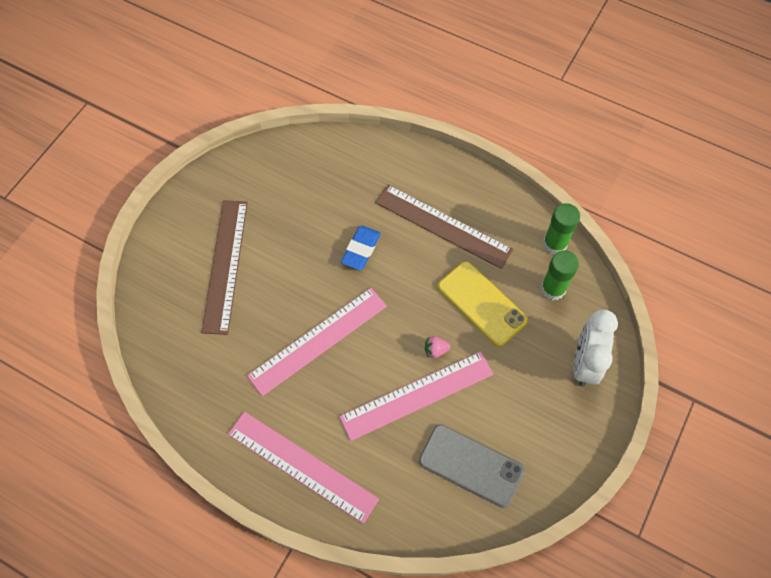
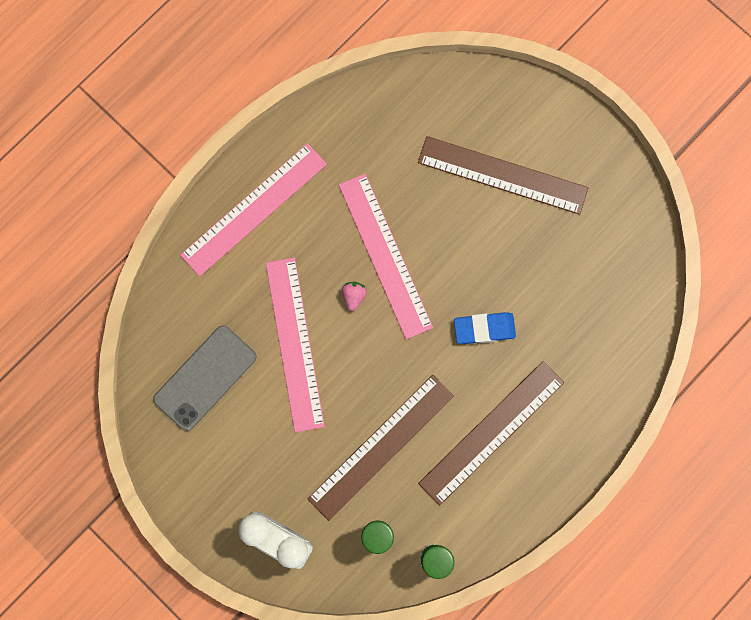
camera: 105 degrees right, 15 degrees up
blue eraser [341,226,381,270] -> blue eraser turned 45 degrees counterclockwise [454,312,516,344]
pink strawberry [425,336,451,358] -> pink strawberry moved to [342,282,367,311]
yellow phone [438,262,528,347] -> brown ruler [308,375,454,521]

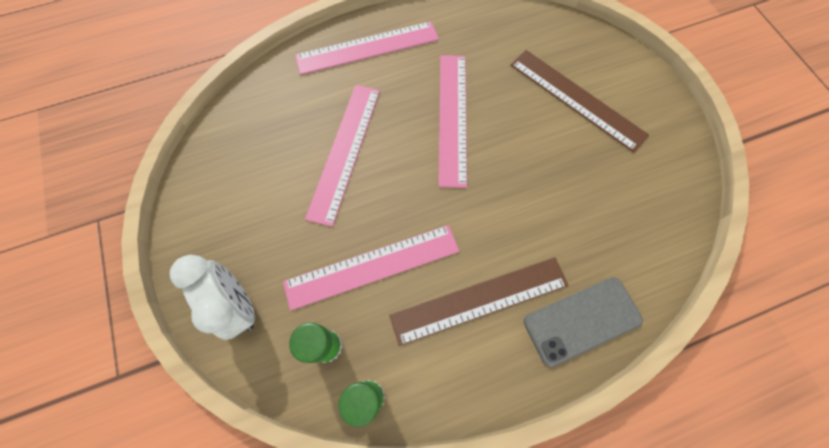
camera: 25 degrees right, 10 degrees down
grey phone [153,325,257,431] -> grey phone moved to [524,277,643,367]
brown ruler [308,375,454,521] -> pink ruler [283,225,459,311]
pink strawberry [342,282,367,311] -> none
blue eraser [454,312,516,344] -> none

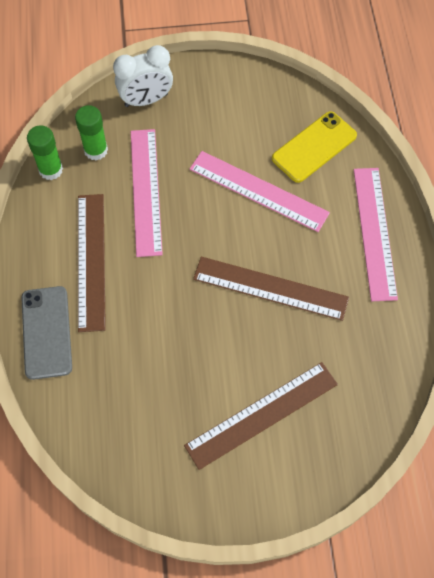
camera: 105 degrees right, 5 degrees down
pink ruler [439,55,467,188] -> brown ruler [193,257,349,321]
none -> yellow phone [272,111,357,183]

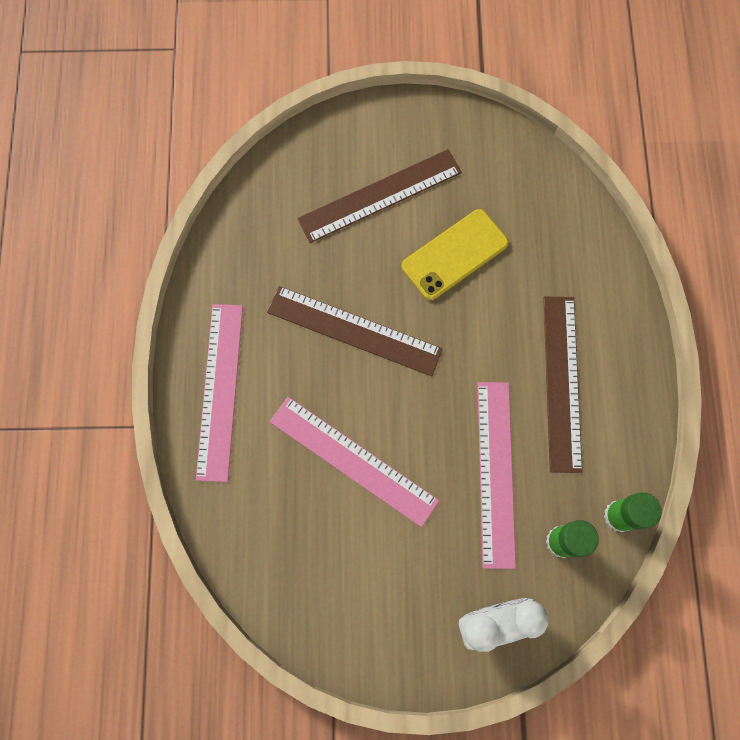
camera: 175 degrees left, 10 degrees up
grey phone [21,286,72,380] -> none
yellow phone [272,111,357,183] -> yellow phone moved to [402,209,509,300]

